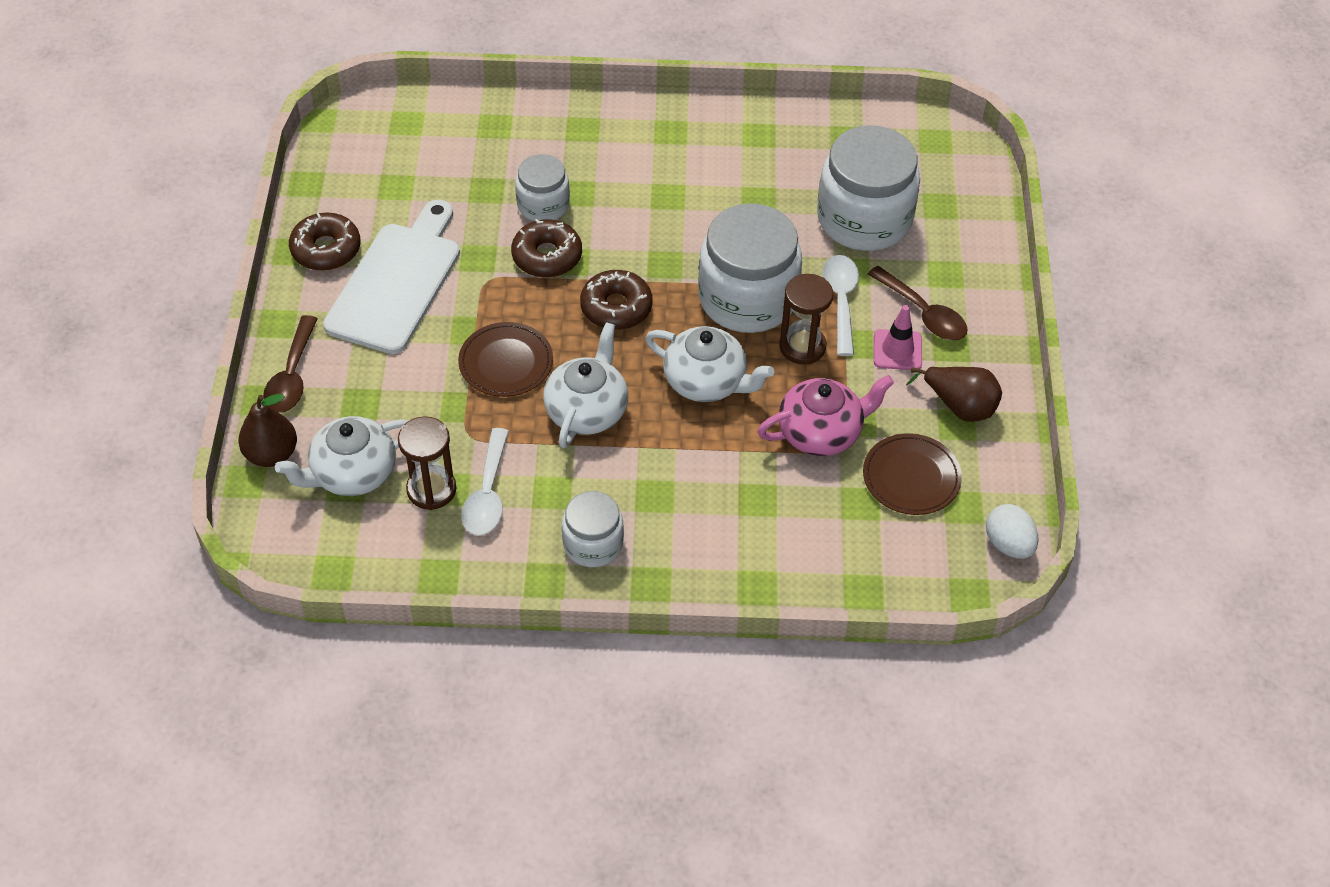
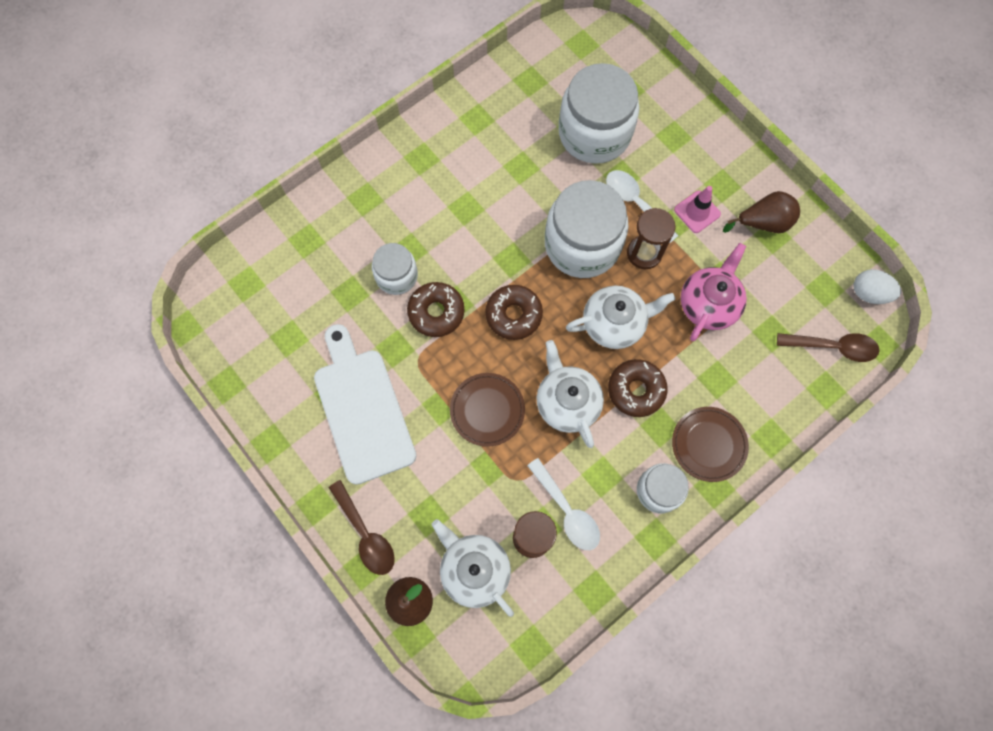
camera: 40 degrees left, 20 degrees up
white teapot [275,416,409,496] -> white teapot turned 120 degrees clockwise [432,519,514,617]
brown donut [289,213,361,271] -> brown donut moved to [608,359,667,417]
brown plate [863,433,962,515] -> brown plate moved to [672,407,749,482]
brown spoon [868,266,968,341] -> brown spoon moved to [777,333,880,362]

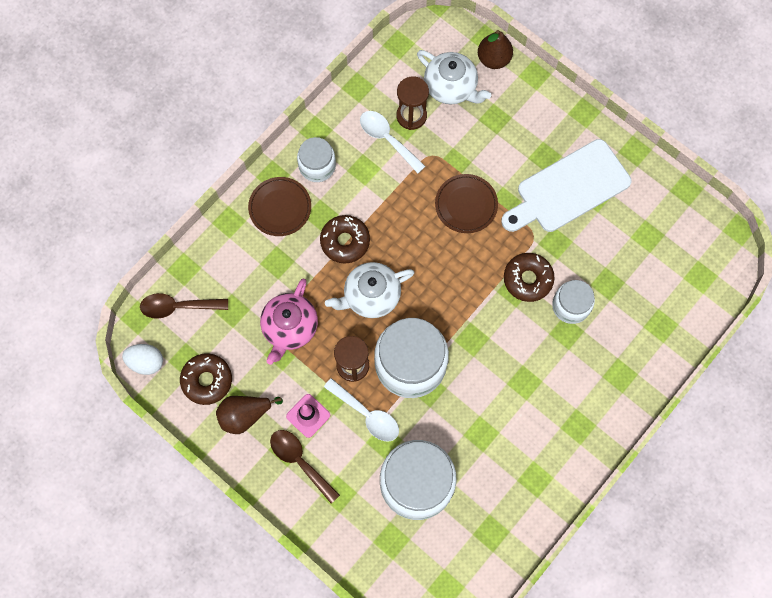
camera: 170 degrees right, 0 degrees up
white cutting board [314,324,416,485] -> white cutting board turned 90 degrees clockwise [501,139,631,232]
brown spoon [329,480,395,575] -> brown spoon moved to [270,430,340,504]
brown donut [485,285,543,340] -> brown donut moved to [180,353,232,405]
white teapot [537,340,604,448] -> none

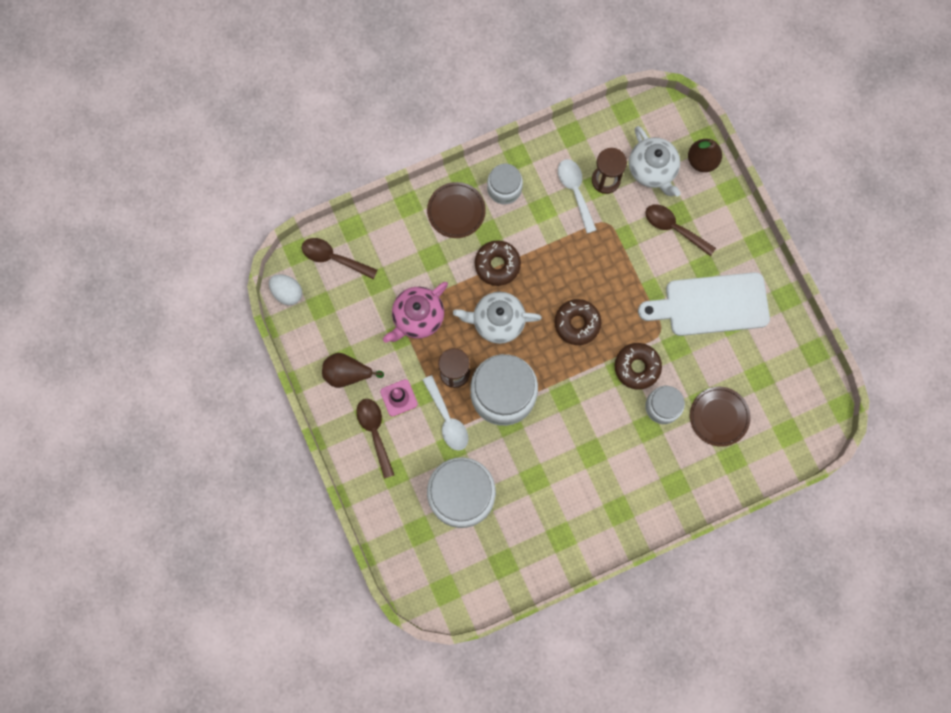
camera: 25 degrees right, 5 degrees up
brown donut [180,353,232,405] -> brown donut moved to [555,299,601,345]
brown plate [435,174,498,233] -> brown plate moved to [690,387,750,447]
none -> brown spoon [646,204,716,256]

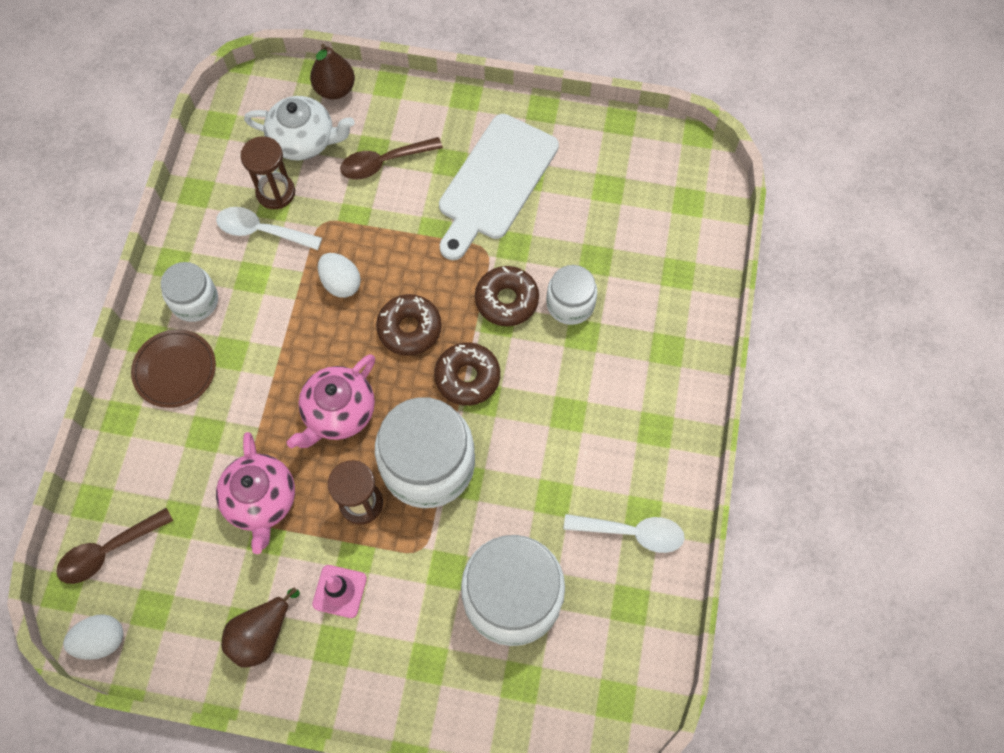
camera: 55 degrees left, 10 degrees down
brown spoon [356,399,394,479] -> none
white spoon [423,375,468,451] -> white spoon moved to [564,514,685,553]
white teapot [453,292,542,344] -> pink teapot [287,354,375,448]
brown donut [475,240,521,286] -> brown donut moved to [434,342,500,406]
brown plate [690,387,750,447] -> none
none -> white egg [318,253,361,298]

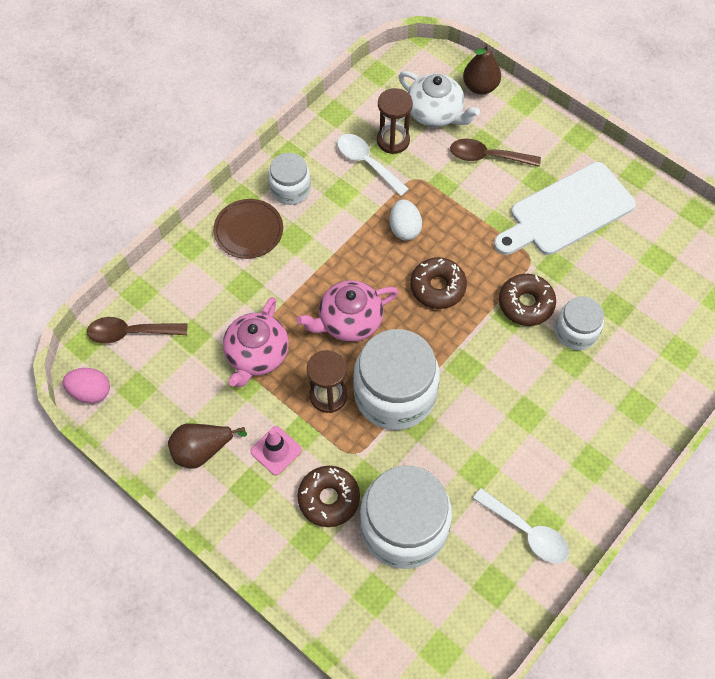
camera: 30 degrees right, 5 degrees down
white egg [63,614,123,660] -> pink egg [63,368,110,403]
brown donut [434,342,500,406] -> brown donut moved to [297,466,360,527]

